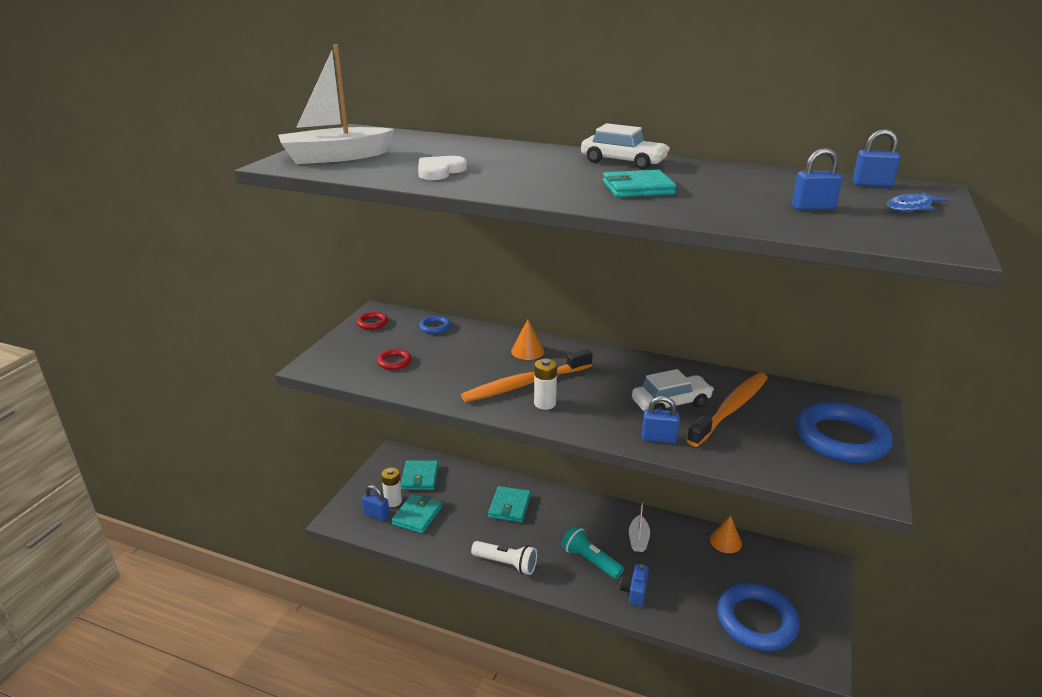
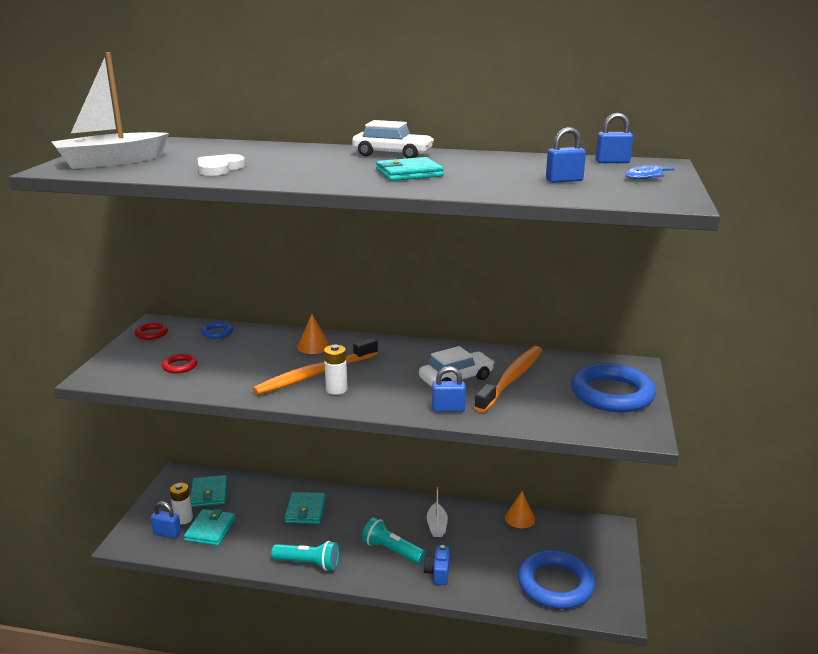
camera: 10 degrees left, 5 degrees down
white flashlight [471,541,537,575] -> turquoise flashlight [271,541,339,571]

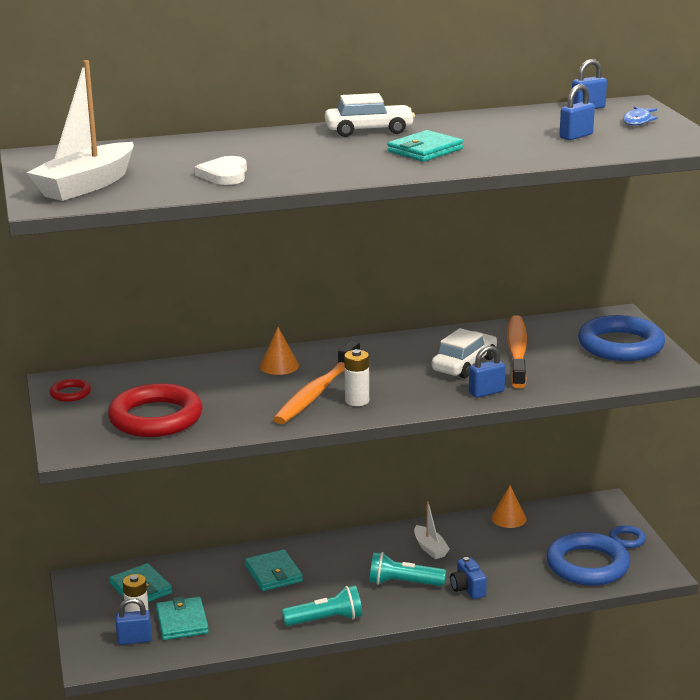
camera: 25 degrees left, 0 degrees up
red ring [162,354,197,374] -> red ring [108,383,202,437], size x2.22
blue ring [201,321,234,339] -> blue ring moved to [609,525,646,548]

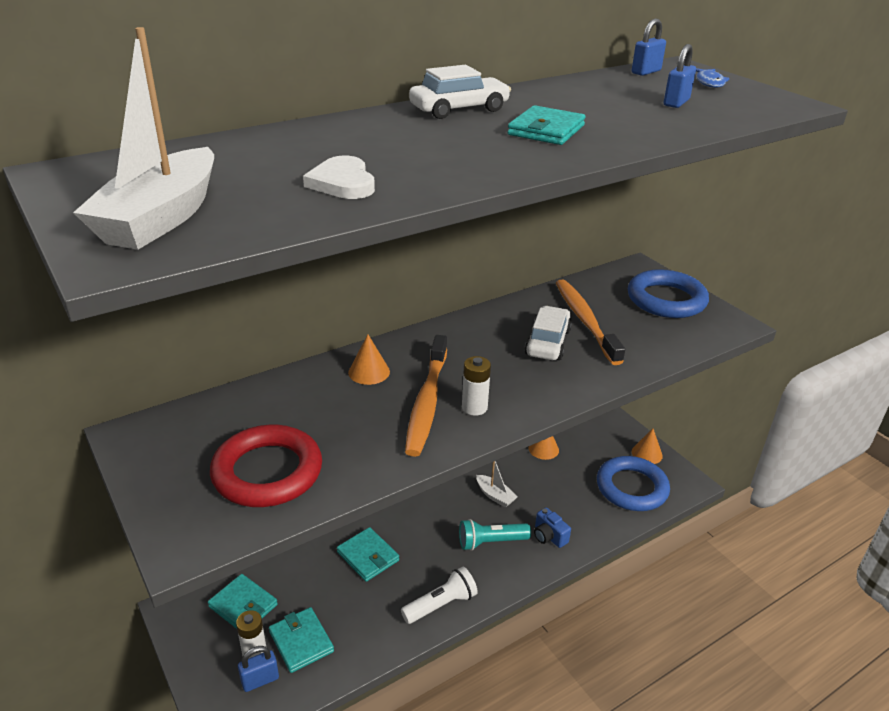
camera: 20 degrees left, 10 degrees up
red ring [50,379,91,402] -> none
turquoise flashlight [282,585,362,626] -> white flashlight [401,567,478,624]
blue padlock [469,345,505,398] -> none
blue ring [609,525,646,548] -> orange cone [632,428,663,464]

